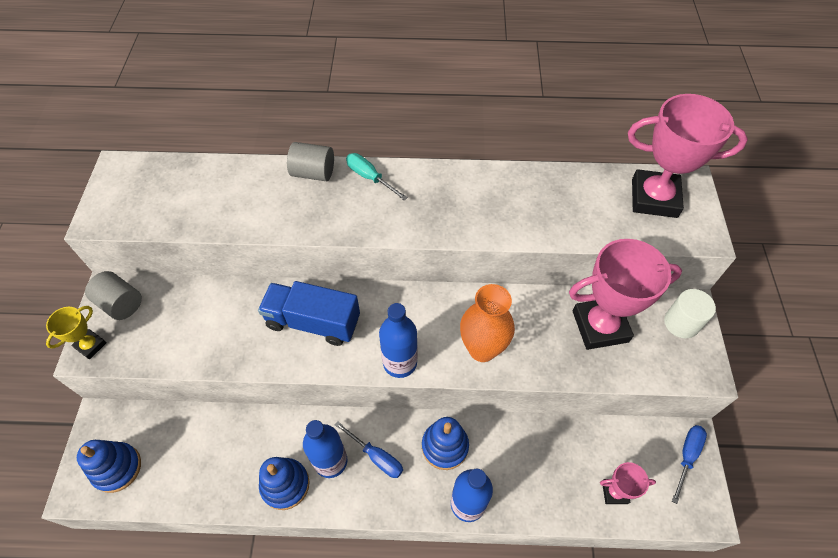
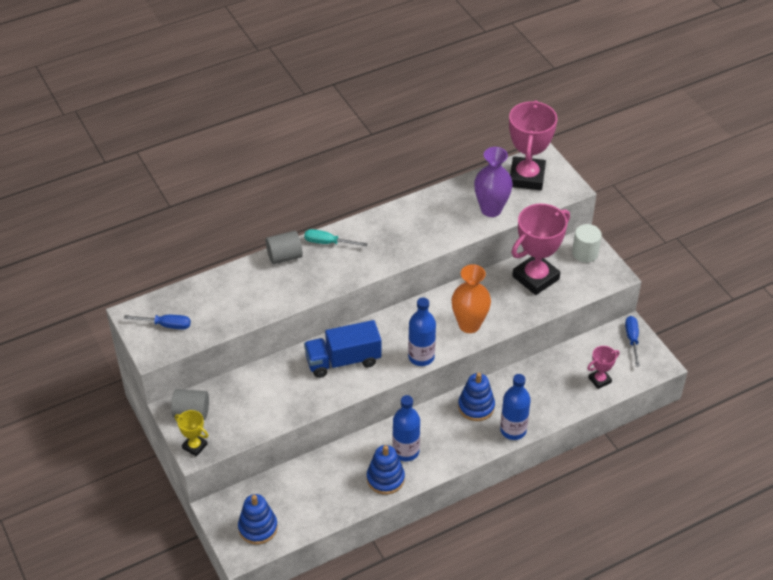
camera: 30 degrees left, 10 degrees down
yellow trophy [46,306,107,359] -> yellow trophy turned 60 degrees counterclockwise [175,410,208,457]
blue screwdriver [335,421,403,478] -> blue screwdriver moved to [124,315,191,330]
pink trophy [628,94,748,218] -> pink trophy turned 60 degrees counterclockwise [509,100,557,190]
none -> purple vase [474,147,513,217]

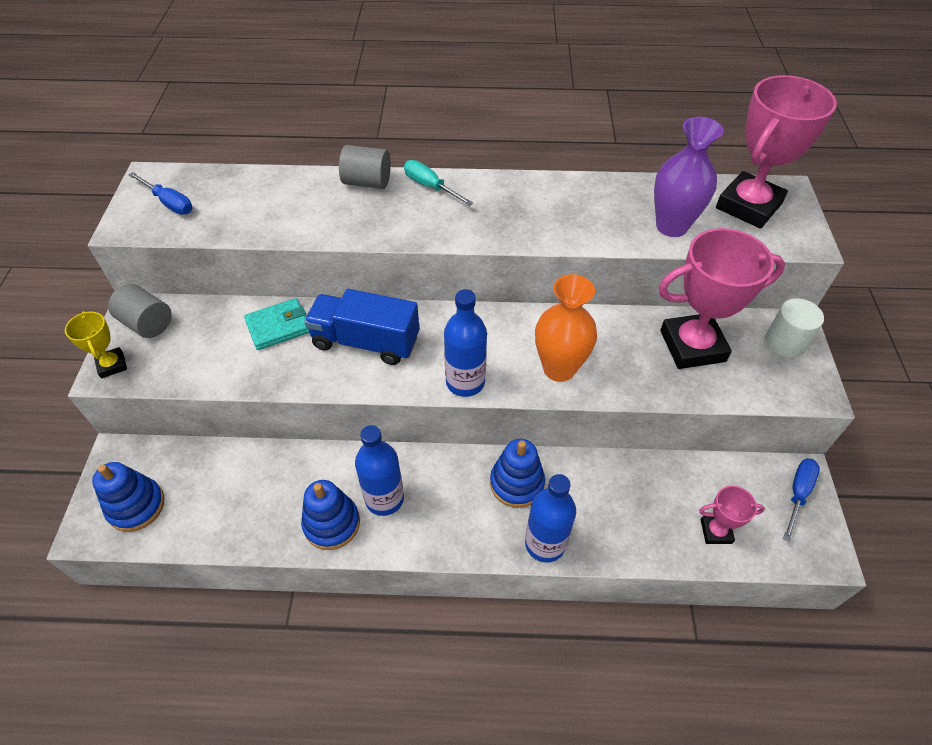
camera: 30 degrees right, 5 degrees up
none -> turquoise wallet [244,298,309,350]

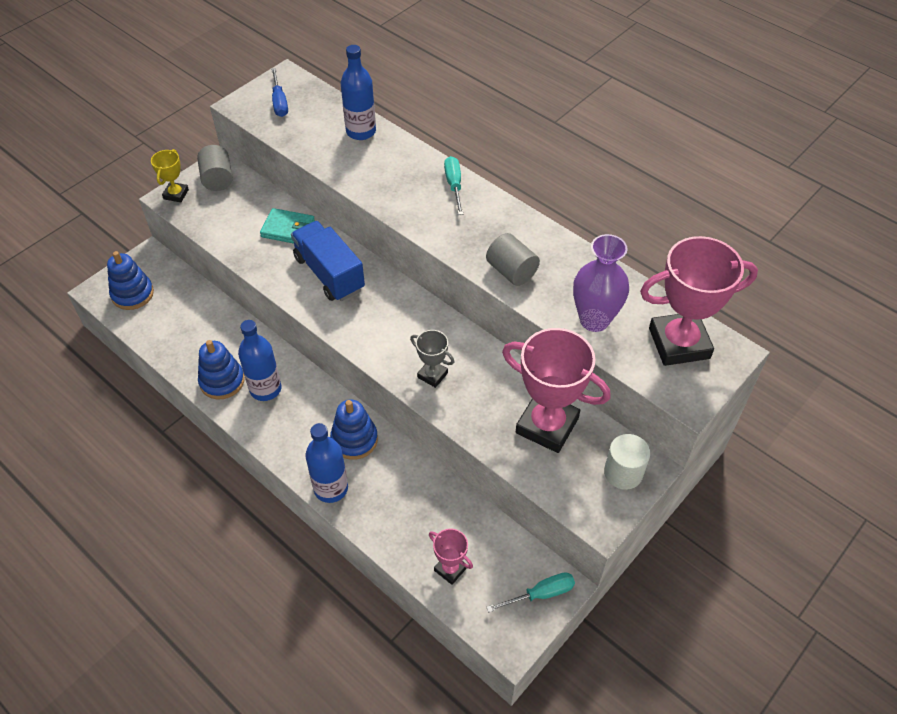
camera: 40 degrees right, 0 degrees up
grey cylinder [339,145,391,189] -> grey cylinder moved to [486,233,540,286]
blue bottle [444,289,487,397] -> blue bottle moved to [341,45,376,140]
orange vase [535,274,597,382] -> grey trophy [410,330,454,388]
blue screwdriver [783,458,820,542] -> turquoise screwdriver [486,572,575,612]

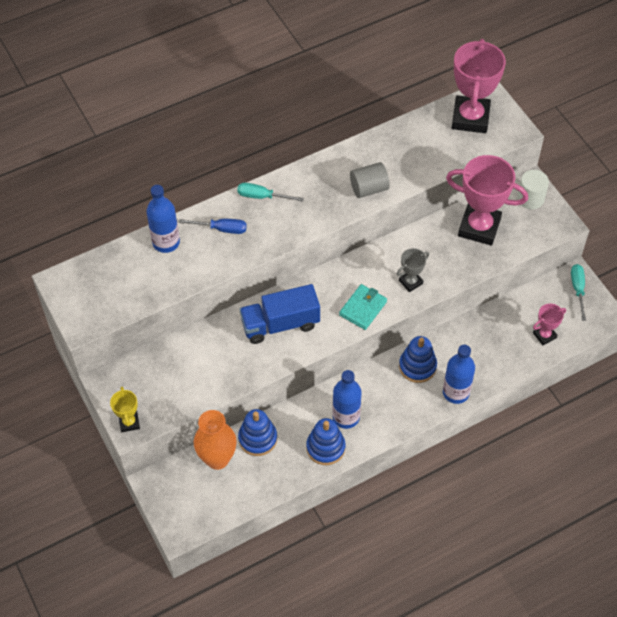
camera: 70 degrees left, 5 degrees up
blue stacking toy [107,251,154,310] -> blue stacking toy moved to [238,409,277,456]
yellow trophy [151,149,189,202] -> yellow trophy turned 45 degrees clockwise [110,387,140,432]
grey cylinder [197,145,233,191] -> none
turquoise wallet [260,208,315,244] -> turquoise wallet moved to [339,284,387,330]
blue screwdriver [271,68,288,117] -> blue screwdriver moved to [179,219,247,234]
pink trophy [502,328,611,453] -> pink trophy turned 60 degrees clockwise [446,155,528,246]
purple vase [573,234,629,332] -> none
none -> orange vase [194,410,236,470]

